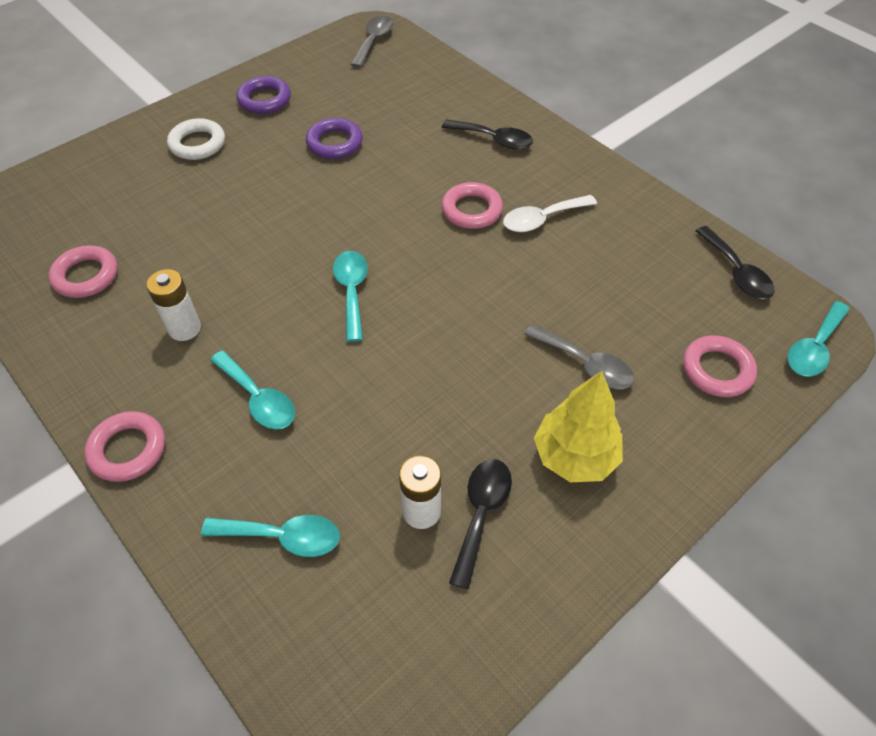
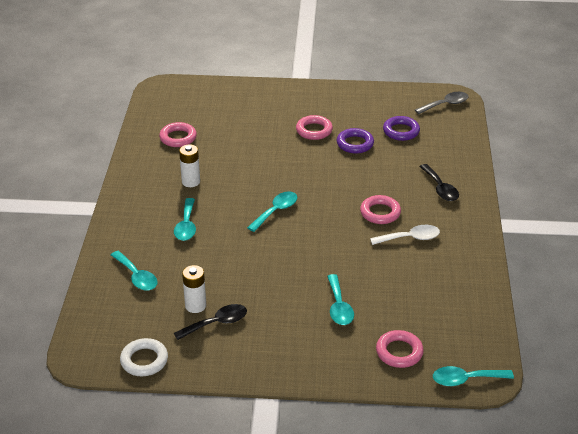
camera: 45 degrees right, 15 degrees down
pink ring [84,411,165,482] -> pink ring moved to [296,115,333,140]
white ring [167,118,225,160] -> white ring moved to [120,338,168,376]
purple ring [237,76,291,114] -> purple ring moved to [383,116,420,141]
white spoon [503,195,597,232] -> white spoon turned 150 degrees clockwise [370,225,440,245]
grey spoon [524,324,634,389] -> turquoise spoon [327,274,354,325]
yellow tree [534,371,623,482] -> none
black spoon [695,226,774,299] -> none

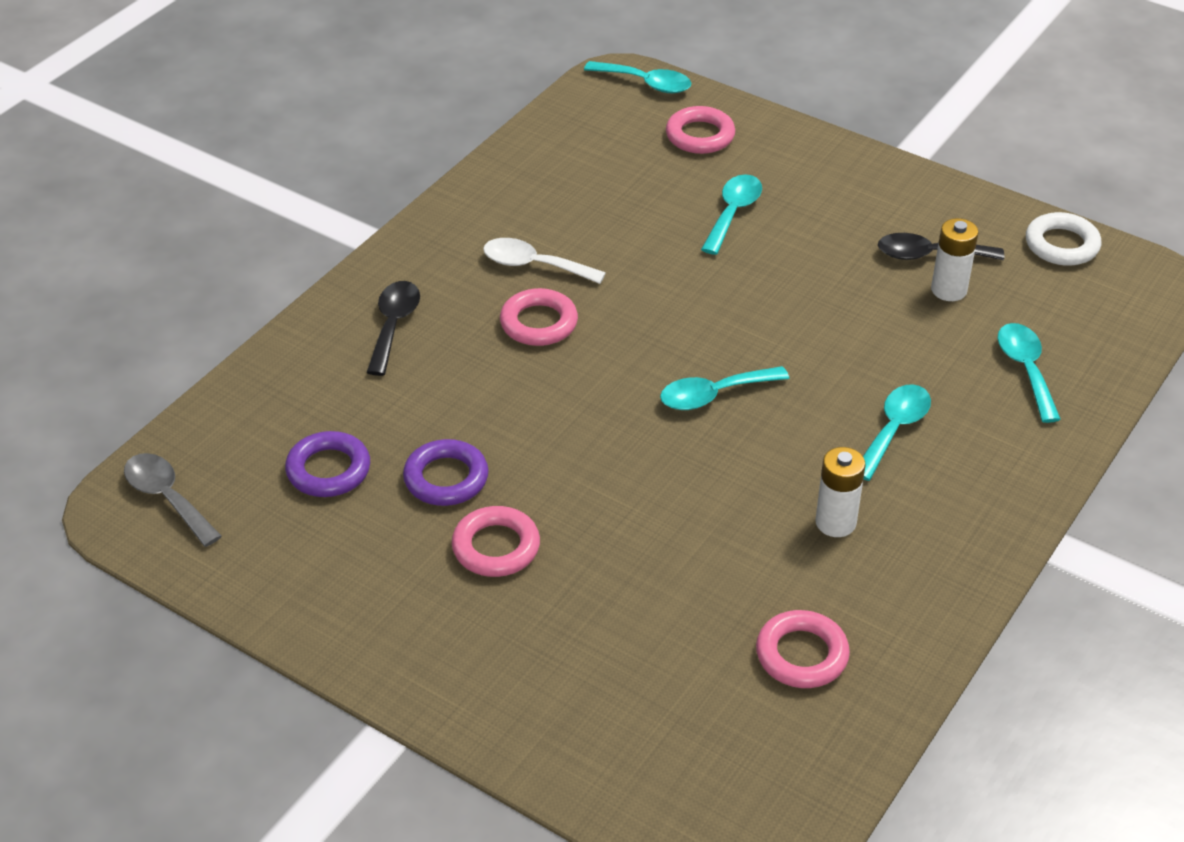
camera: 150 degrees left, 5 degrees up
grey spoon [415,92,469,114] -> grey spoon turned 45 degrees clockwise [124,453,222,547]

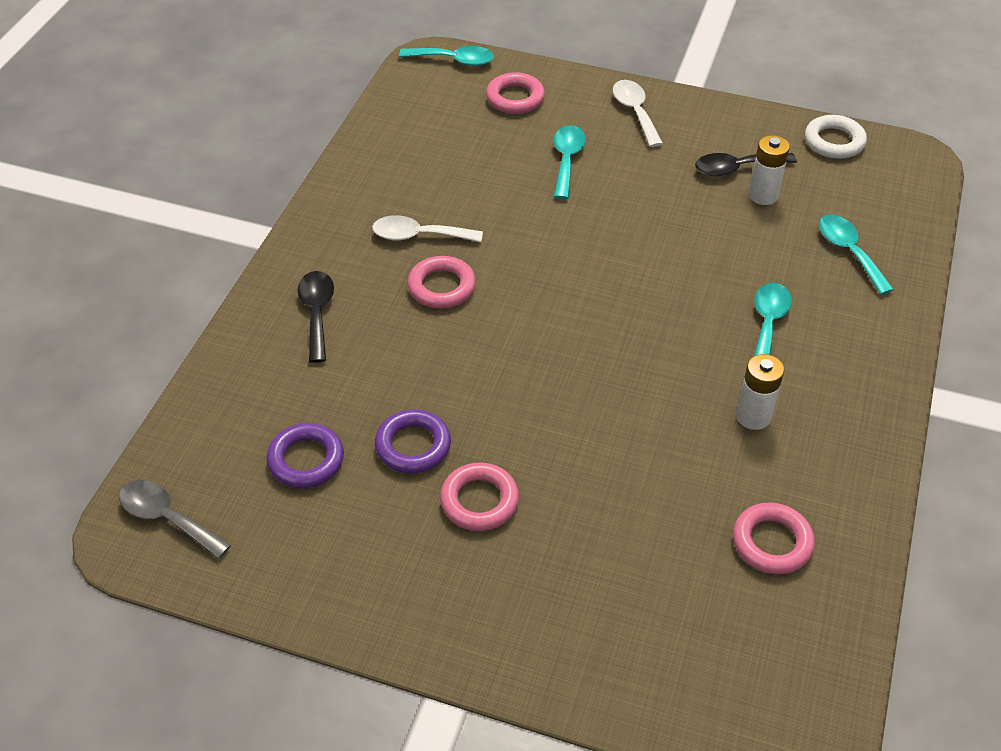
camera: 15 degrees left, 5 degrees up
turquoise spoon [660,366,789,410] -> none
none -> white spoon [613,80,663,147]

